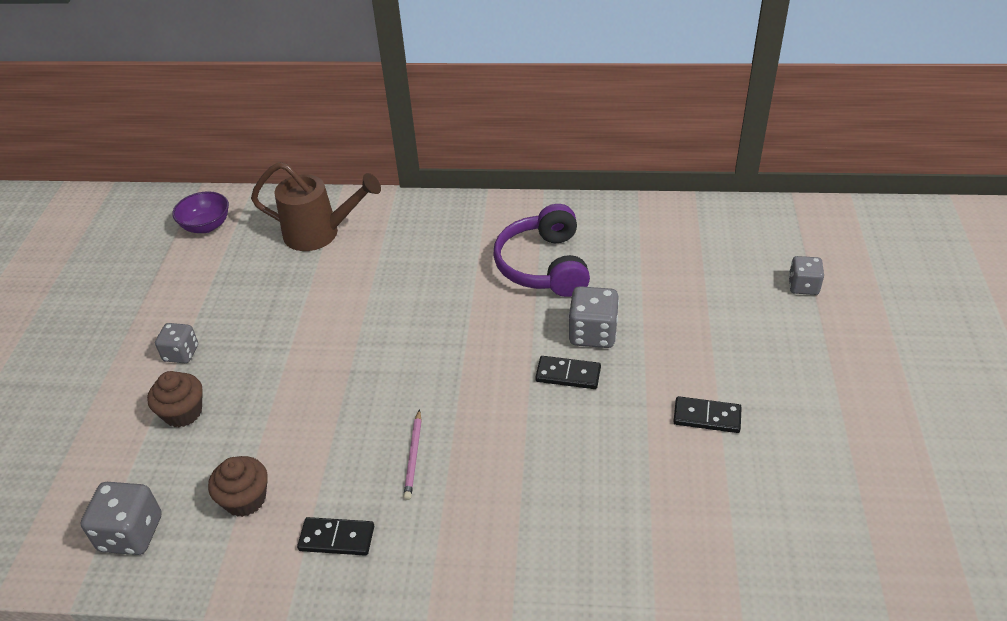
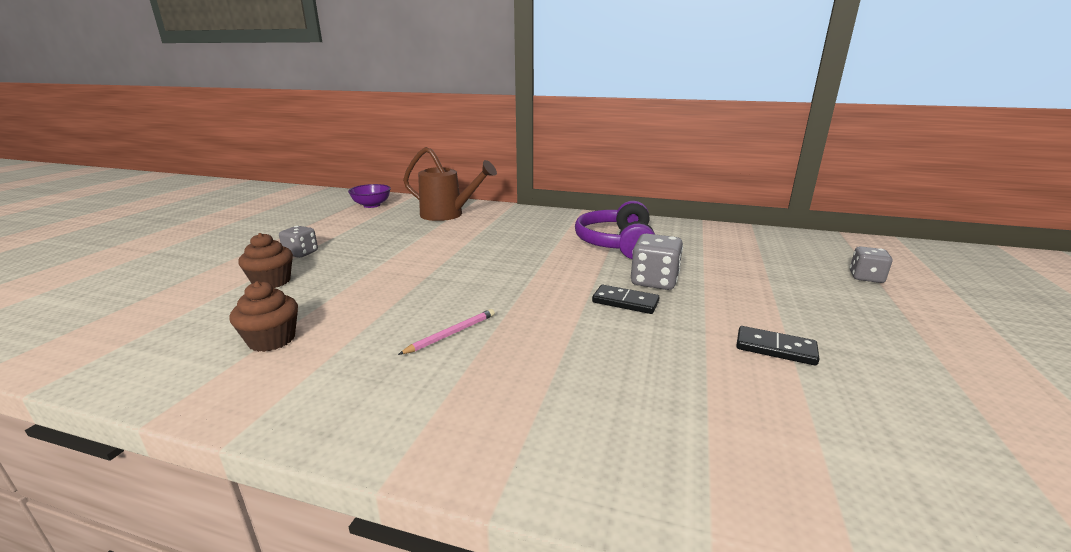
camera: 10 degrees right, 20 degrees down
grey dice [81,482,162,555] -> none
black domino [297,517,374,556] -> none
pink pencil [403,409,422,500] -> pink pencil turned 150 degrees counterclockwise [398,309,495,355]

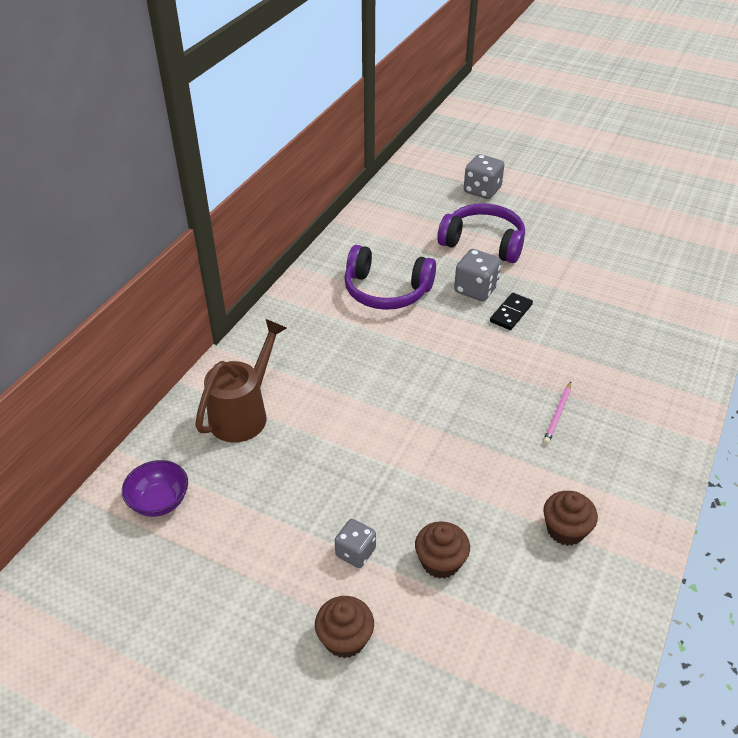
camera: 80 degrees left, 20 degrees up
pink pencil [398,309,495,355] -> pink pencil turned 120 degrees counterclockwise [543,382,571,444]
black domino [736,326,820,366] -> none
grey dice [850,246,893,283] -> grey dice [464,154,504,199], size x1.51
none -> brown cupcake [315,596,374,658]
none -> purple headphones [437,203,525,263]

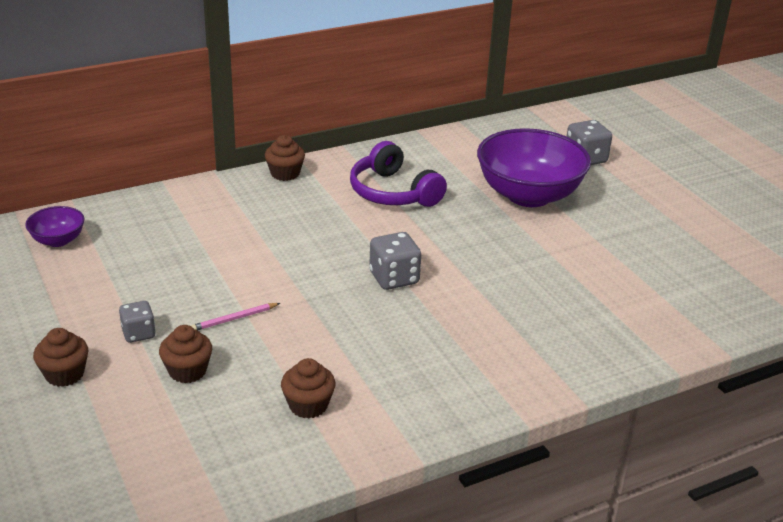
camera: 35 degrees right, 10 degrees down
brown watering can [195,319,287,443] -> none
purple headphones [437,203,525,263] -> purple bowl [477,128,591,207]
grey dice [454,249,501,301] -> grey dice moved to [369,232,421,290]
black domino [490,293,533,330] -> none
pink pencil [543,382,571,444] -> pink pencil moved to [191,303,280,330]
none -> brown cupcake [265,135,305,181]

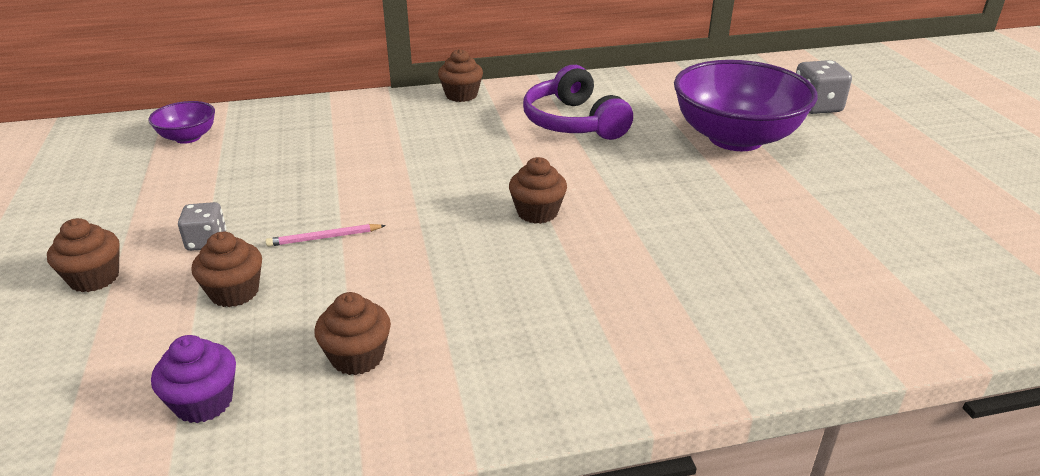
camera: 15 degrees right, 0 degrees up
grey dice [369,232,421,290] -> brown cupcake [509,157,567,224]
none -> purple cupcake [151,335,236,423]

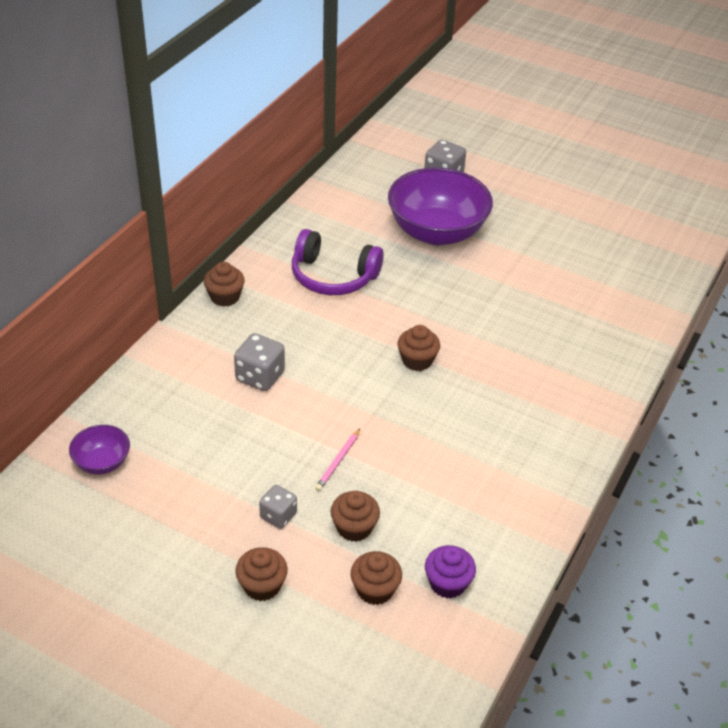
camera: 50 degrees left, 10 degrees up
brown cupcake [314,292,391,375] -> brown cupcake moved to [351,551,402,605]
none -> grey dice [234,333,285,391]

